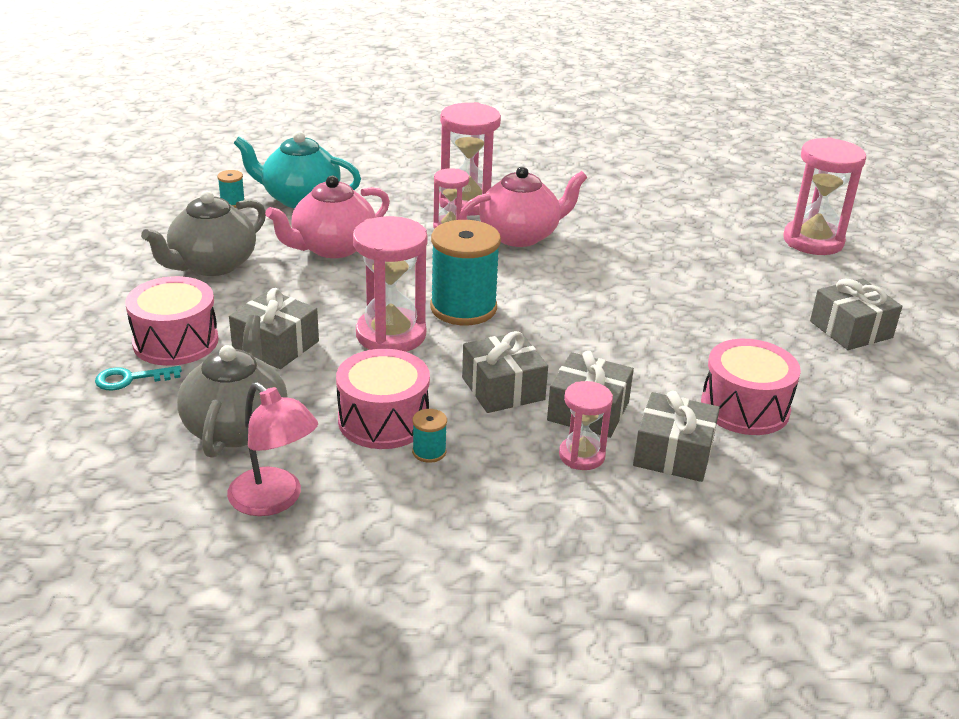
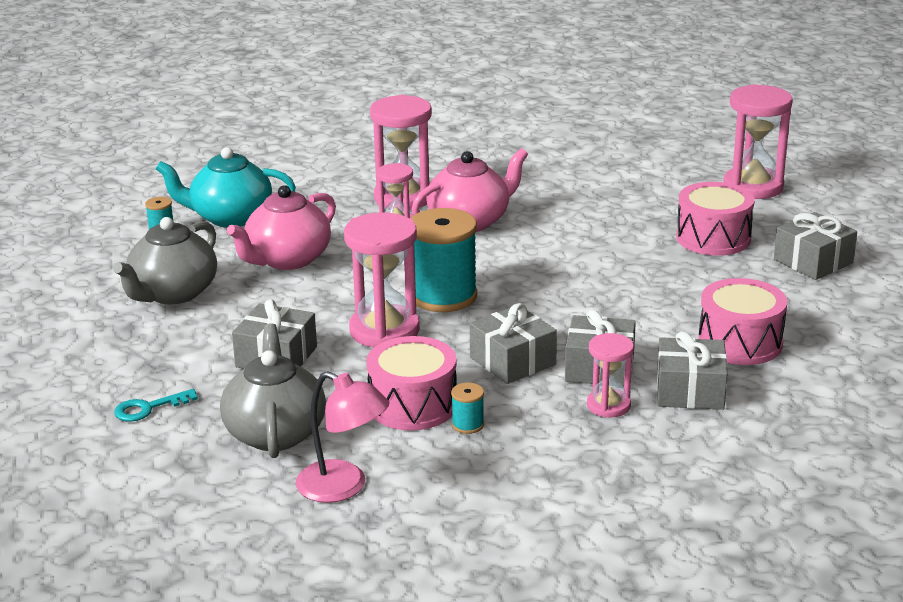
camera: 10 degrees left, 5 degrees down
pink drum [125,276,219,366] -> pink drum moved to [676,182,755,256]

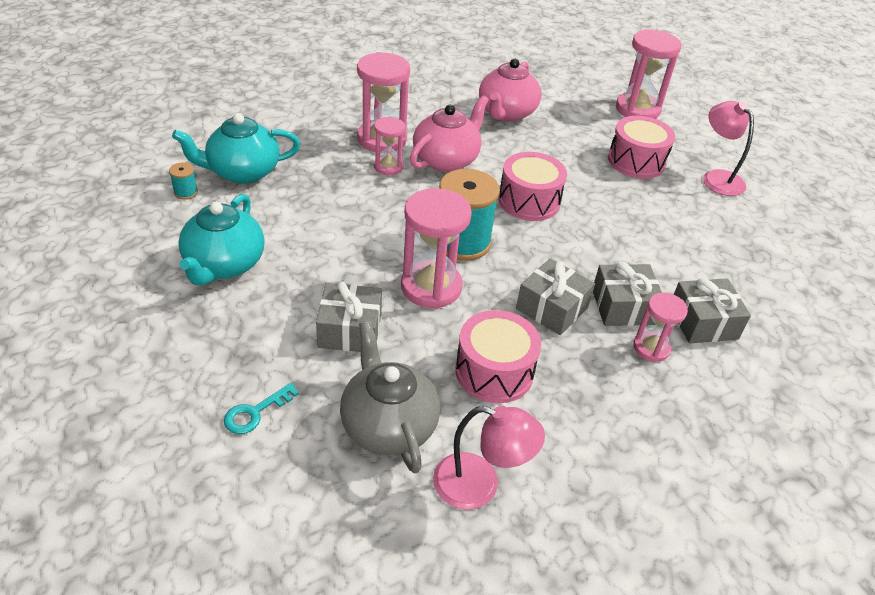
camera: 20 degrees left, 15 degrees up
grey teapot [114,217,217,304] -> turquoise teapot [178,194,265,286]
pink teapot [227,185,336,270] -> pink teapot moved to [479,59,541,122]
turquoise spool [451,383,484,434] -> none
pink drum [698,278,787,365] -> pink drum moved to [499,152,567,221]
grey gift [774,212,857,280] -> pink lamp [703,101,754,196]

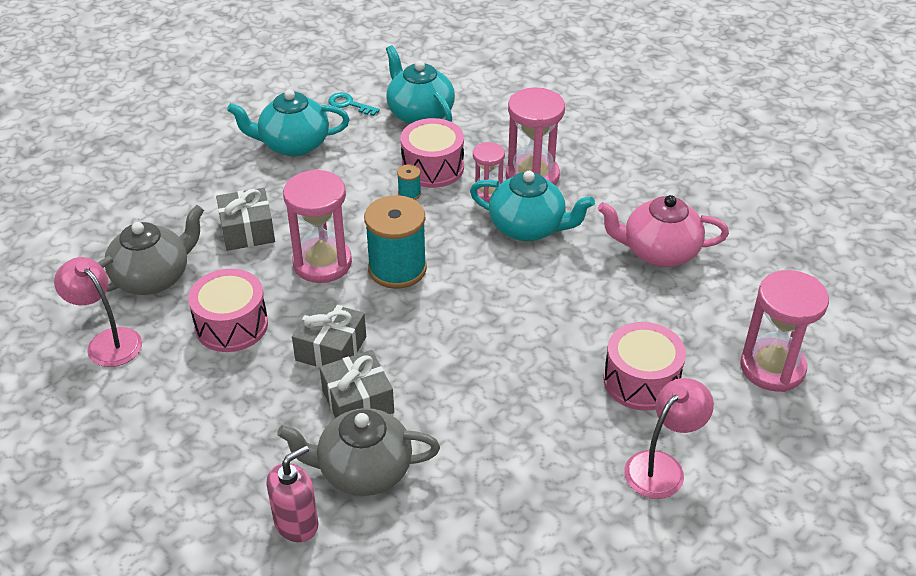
camera: 75 degrees right, 0 degrees up
turquoise spool [169,162,198,200] -> turquoise spool moved to [397,164,421,200]
turquoise key [224,383,299,434] -> turquoise key moved to [329,93,380,116]
pink teapot [410,95,489,172] -> turquoise teapot [470,171,595,241]
pink lamp [433,406,545,510] -> pink lamp turned 135 degrees clockwise [54,257,142,367]
pink drum [499,152,567,221] -> pink drum moved to [401,118,464,188]
pink hourglass [633,293,688,362] -> none
grey gift [674,278,751,344] -> grey teapot [277,408,440,496]
none -> pink soap dispenser [266,445,318,542]

